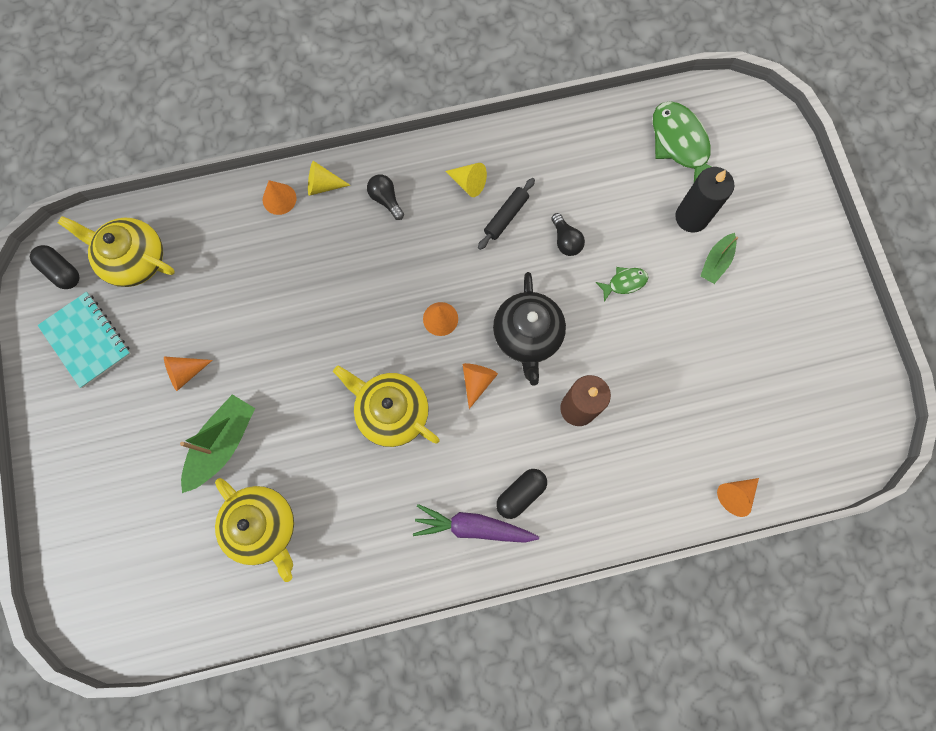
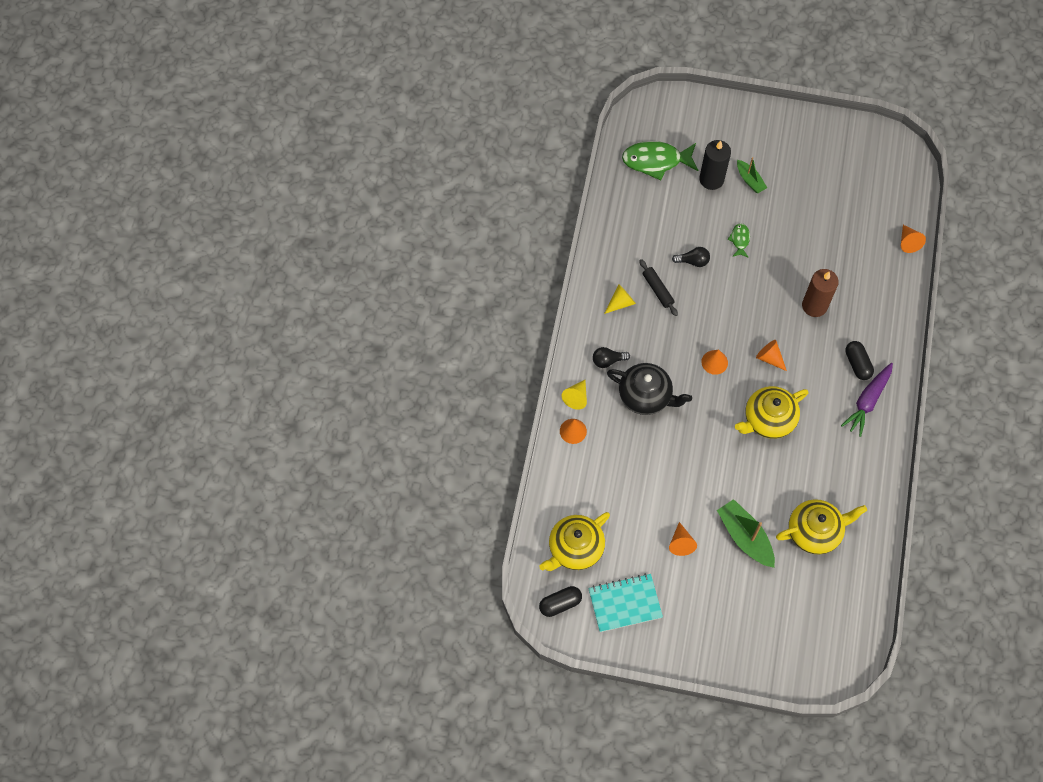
camera: 65 degrees left, 10 degrees down
black teapot [493,272,566,386] -> black teapot moved to [607,363,692,415]

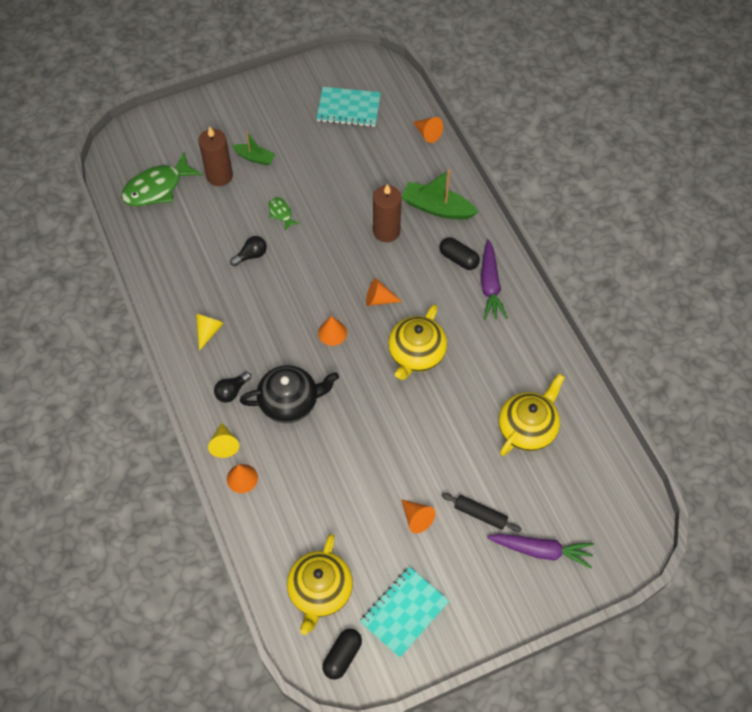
camera: 35 degrees left, 5 degrees down
black rolling pin [639,259,678,316] -> black rolling pin moved to [441,493,521,532]
black candle [699,140,731,190] -> brown candle [199,126,233,186]
green boat [717,499,775,568] -> green boat moved to [401,169,478,220]
none -> turquoise notebook [316,87,381,127]
none -> purple carrot [487,534,594,568]

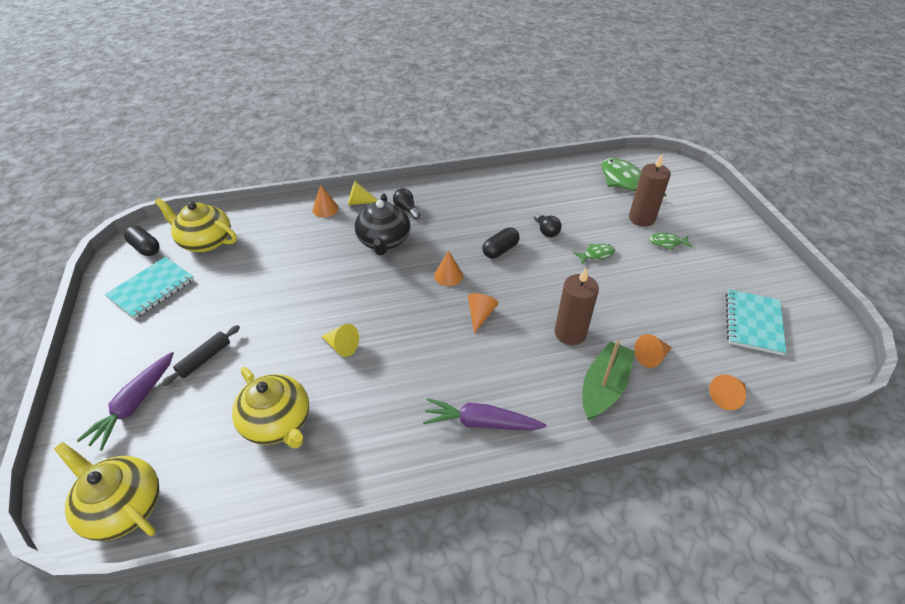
camera: 100 degrees right, 15 degrees down
yellow cone [196,314,224,351] -> yellow cone moved to [321,324,359,357]
green boat [232,131,275,165] -> green fish [649,233,693,250]
turquoise notebook [360,567,449,658] -> turquoise notebook turned 75 degrees clockwise [105,257,194,319]
yellow teapot [388,304,447,380] -> yellow teapot moved to [54,442,159,541]
orange cone [401,499,436,533] -> orange cone moved to [634,334,672,368]
black capsule [439,237,480,270] -> black capsule moved to [482,227,520,258]

